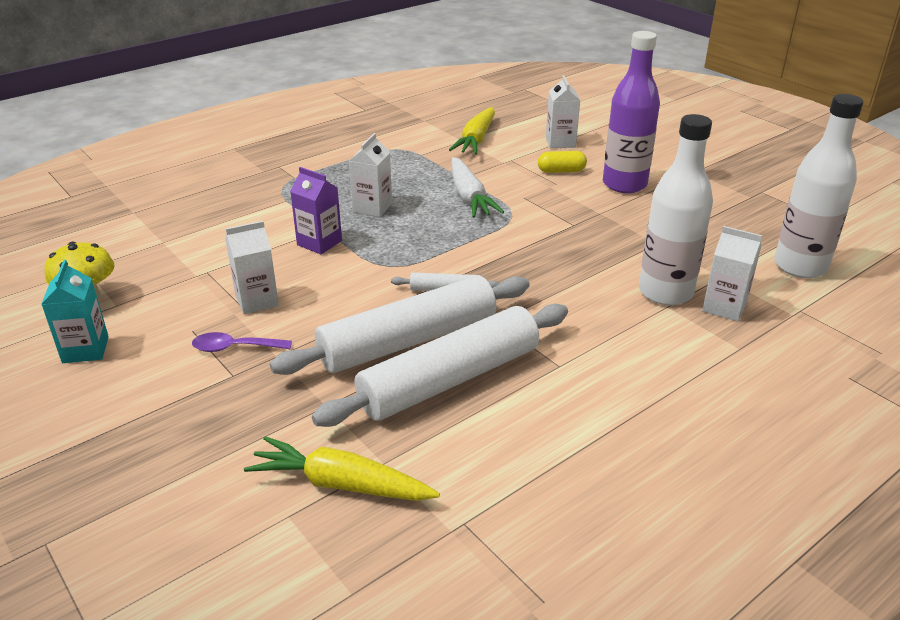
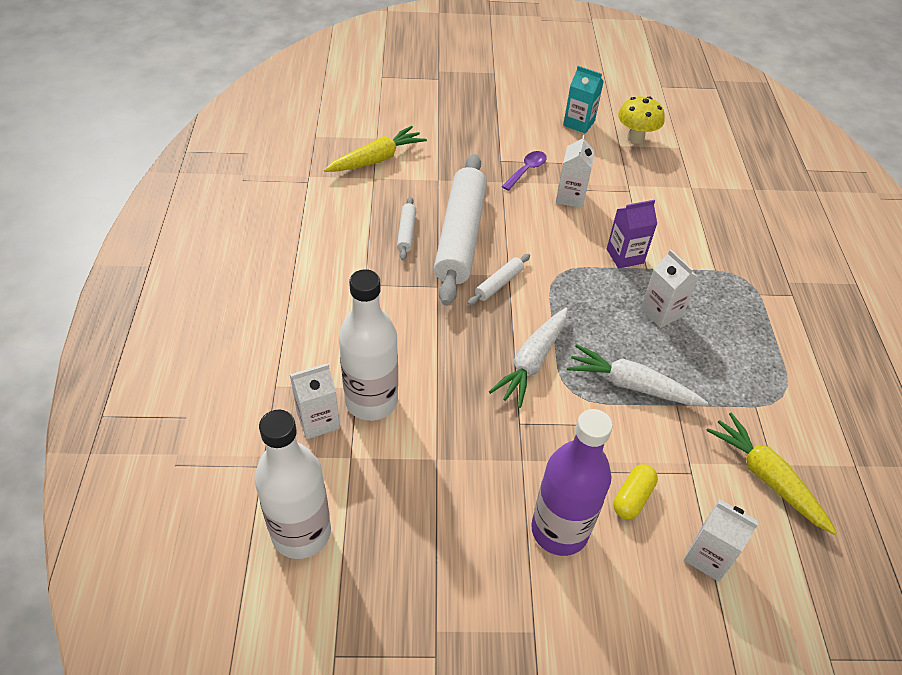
camera: 125 degrees right, 15 degrees up
white rolling pin [312,304,568,427] -> white rolling pin [397,197,416,260], size x0.42
none -> white carrot [489,308,568,408]

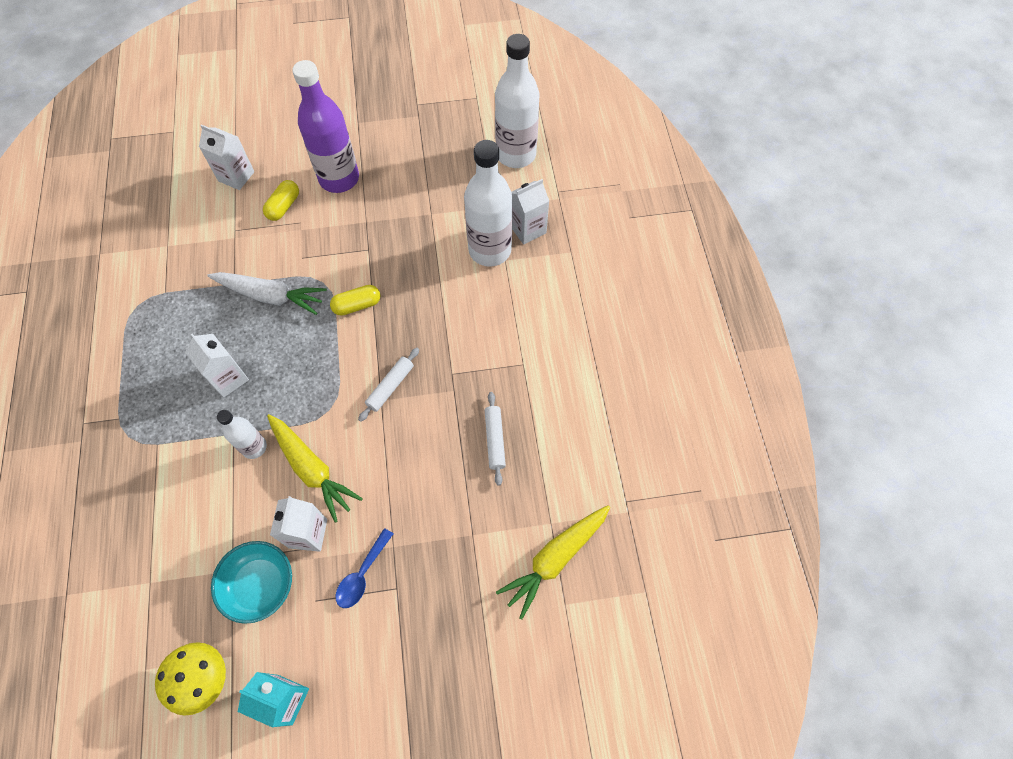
camera: 175 degrees right, 15 degrees up
white rolling pin [434,154,487,306] -> none
white carrot [489,308,568,408] -> yellow capsule [330,285,380,316]
purple spoon [502,151,547,191] -> blue spoon [336,528,393,608]
purple carton [607,200,657,269] -> white bottle [217,410,267,459]
yellow carrot [706,413,837,535] -> yellow carrot moved to [267,414,363,522]
none -> turquoise bowl [211,541,292,624]

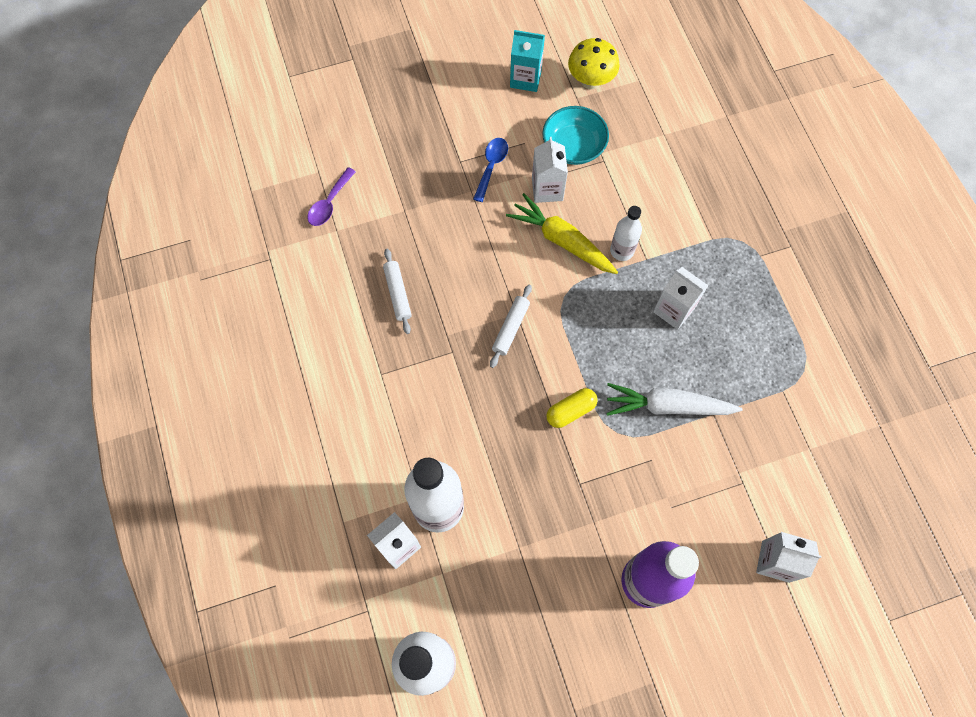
camera: 170 degrees right, 5 degrees up
yellow capsule [263,180,299,221] -> none
yellow carrot [496,505,610,619] -> purple spoon [307,167,356,226]

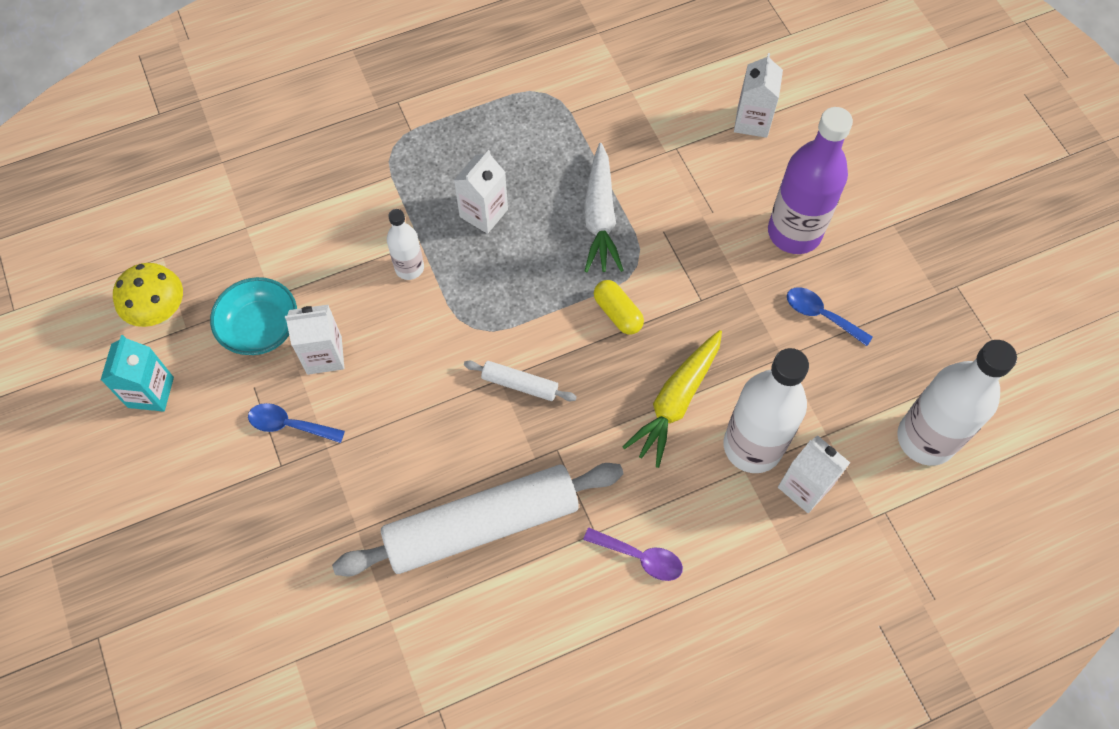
camera: 95 degrees left, 5 degrees down
purple spoon [307,167,356,226] -> purple spoon moved to [583,528,683,581]
white rolling pin [383,249,412,334] -> white rolling pin [332,463,623,576], size x2.38
yellow carrot [506,193,618,274] -> yellow carrot moved to [622,330,722,468]
none -> blue spoon [787,287,873,346]

